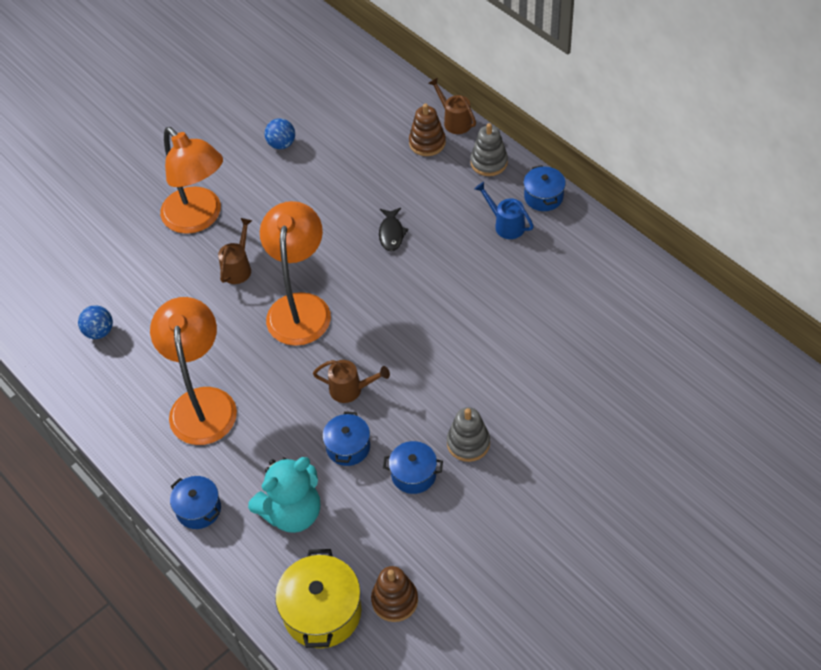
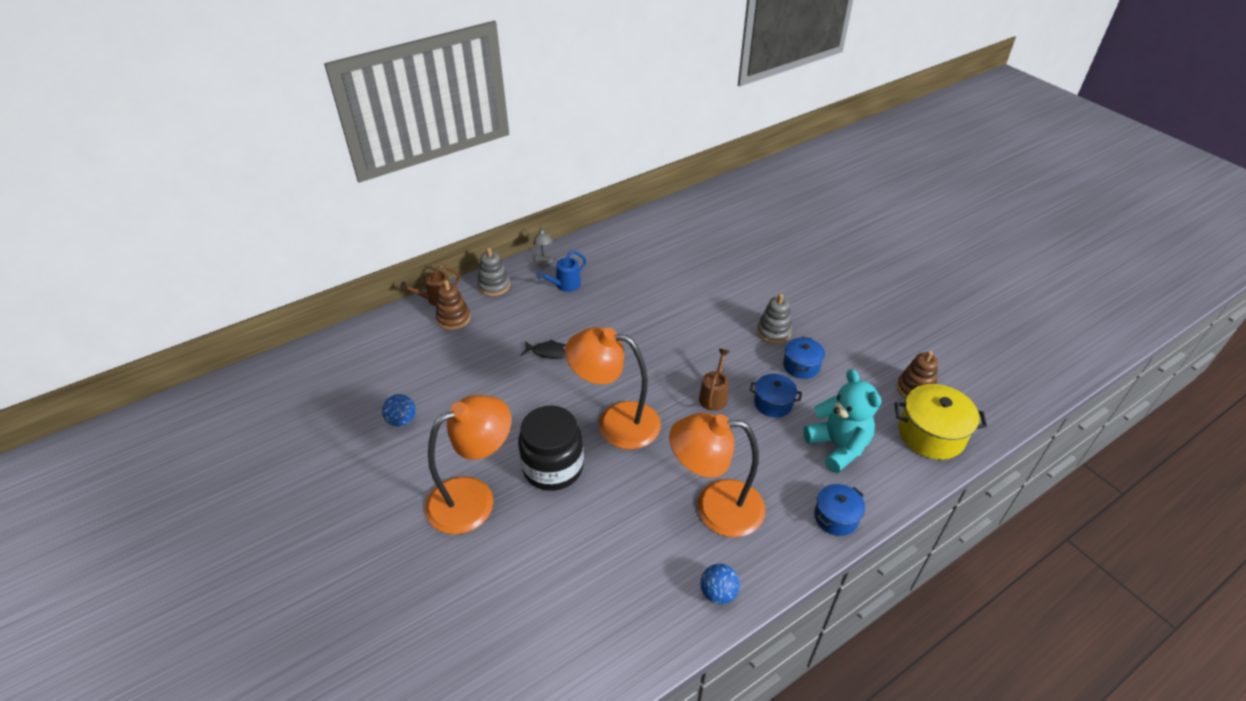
camera: 85 degrees left, 10 degrees down
blue ball [78,305,113,339] -> blue ball moved to [701,564,740,604]
brown watering can [218,218,252,284] -> black jar [518,406,584,491]
blue pot [524,165,566,211] -> grey lamp [533,227,553,266]

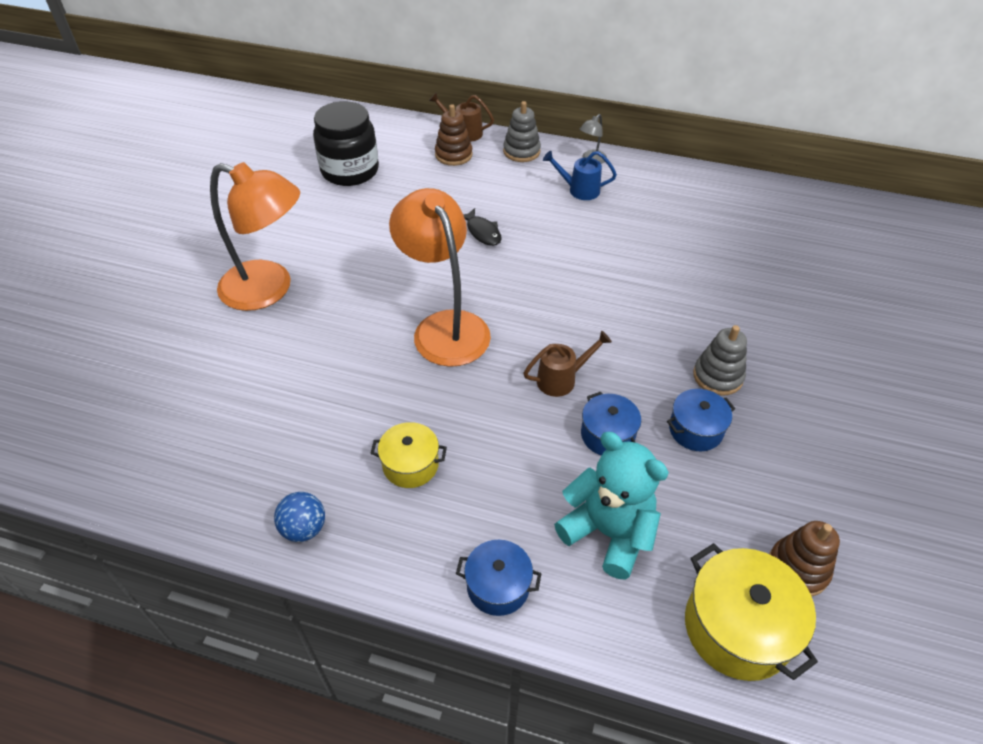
camera: 50 degrees right, 5 degrees up
blue ball [382,394,416,427] -> none
black jar [518,406,584,491] -> black jar moved to [313,101,379,186]
orange lamp [669,413,765,537] -> yellow pot [370,422,447,488]
turquoise teddy bear [803,369,881,473] -> turquoise teddy bear turned 75 degrees counterclockwise [554,432,669,579]

